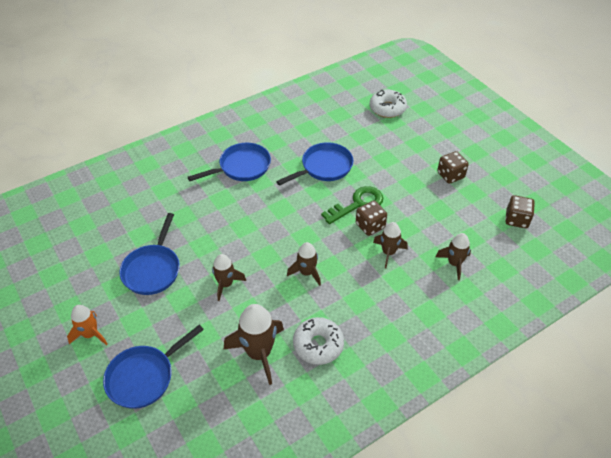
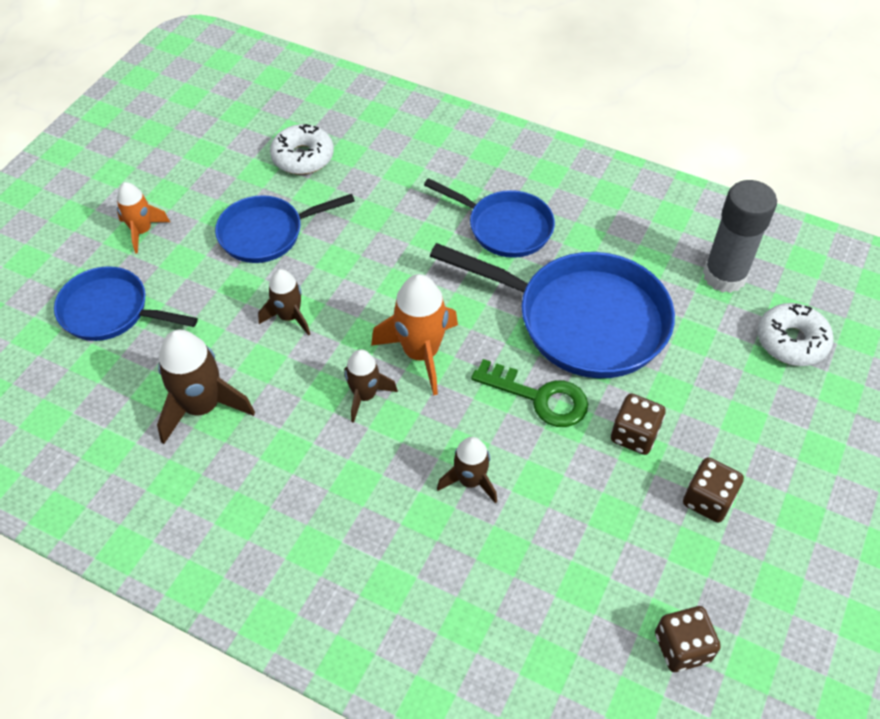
camera: 60 degrees right, 5 degrees up
blue pan [276,142,353,186] -> blue pan [430,243,675,378], size x1.66
white donut [293,317,344,365] -> white donut moved to [270,124,334,174]
brown dice [356,200,387,236] -> brown dice moved to [611,393,666,455]
brown rocket [435,233,471,280] -> none
none -> orange rocket [371,274,458,396]
none -> grey glue stick [703,180,777,293]

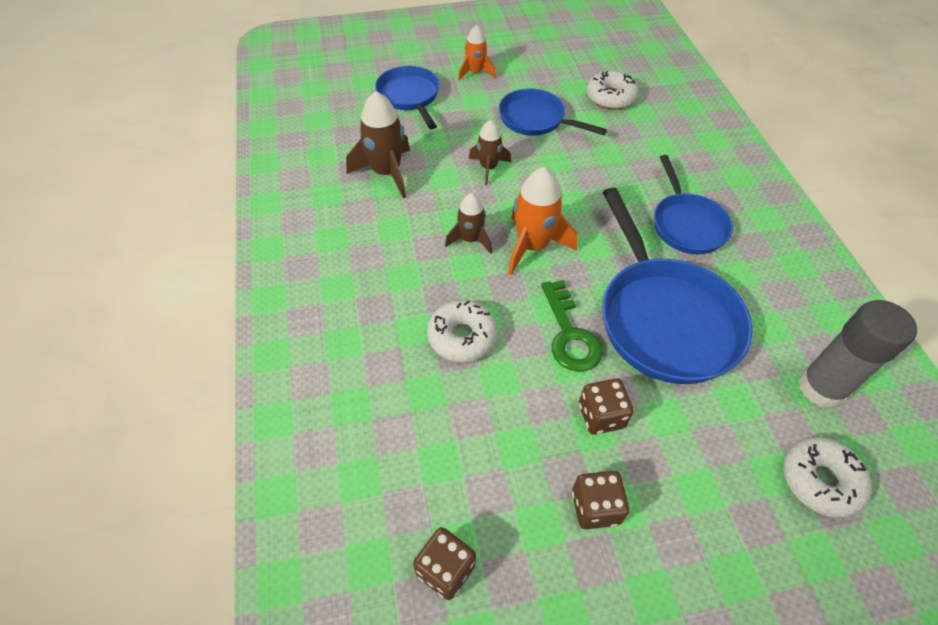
camera: 50 degrees right, 0 degrees up
brown rocket [437,437,497,504] -> white donut [427,300,497,362]

